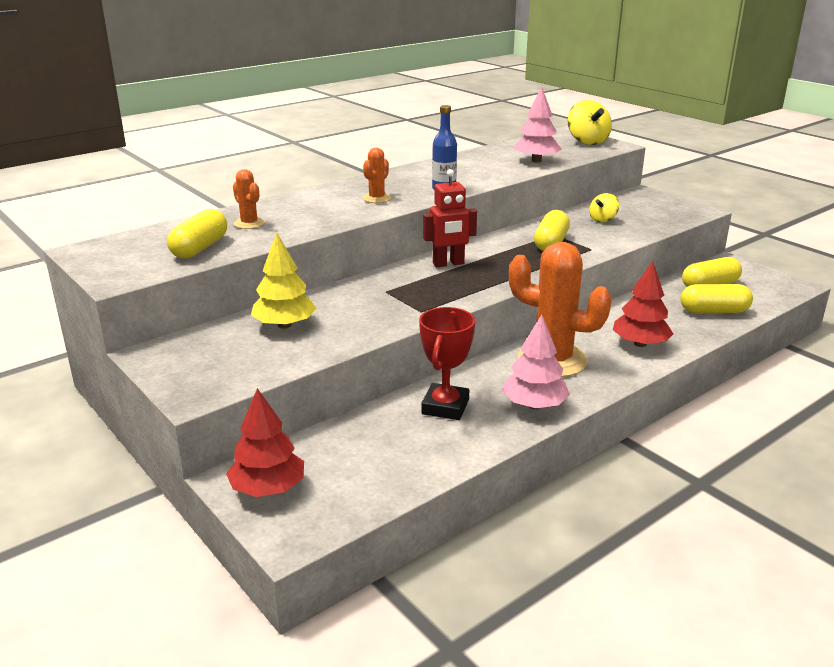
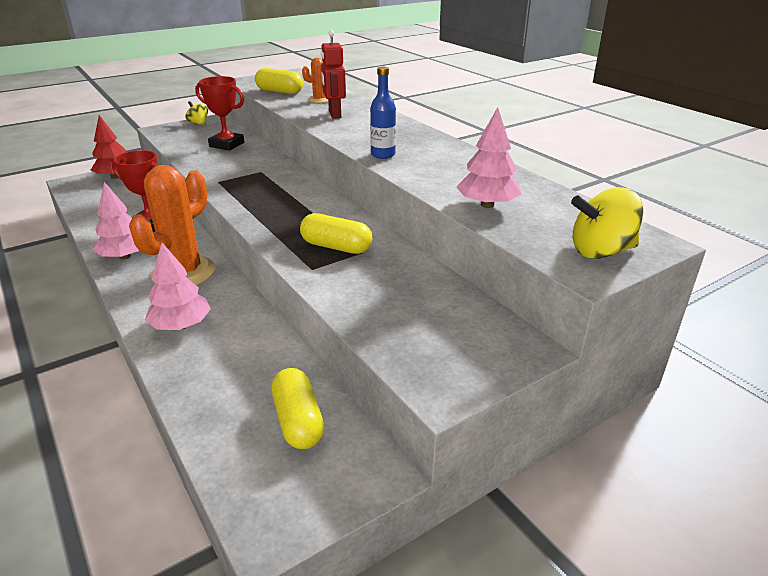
camera: 95 degrees right, 5 degrees up
yellow tree [251,233,317,329] -> red trophy [195,76,244,151]
orange cactus [363,148,391,203] -> none
red robot [423,169,477,267] -> red robot moved to [321,30,346,119]
yellow spinning top [589,193,619,222] -> yellow spinning top moved to [185,101,208,126]
red tree [613,261,674,347] -> pink tree [145,243,211,330]
yellow capsule [680,284,753,313] -> none

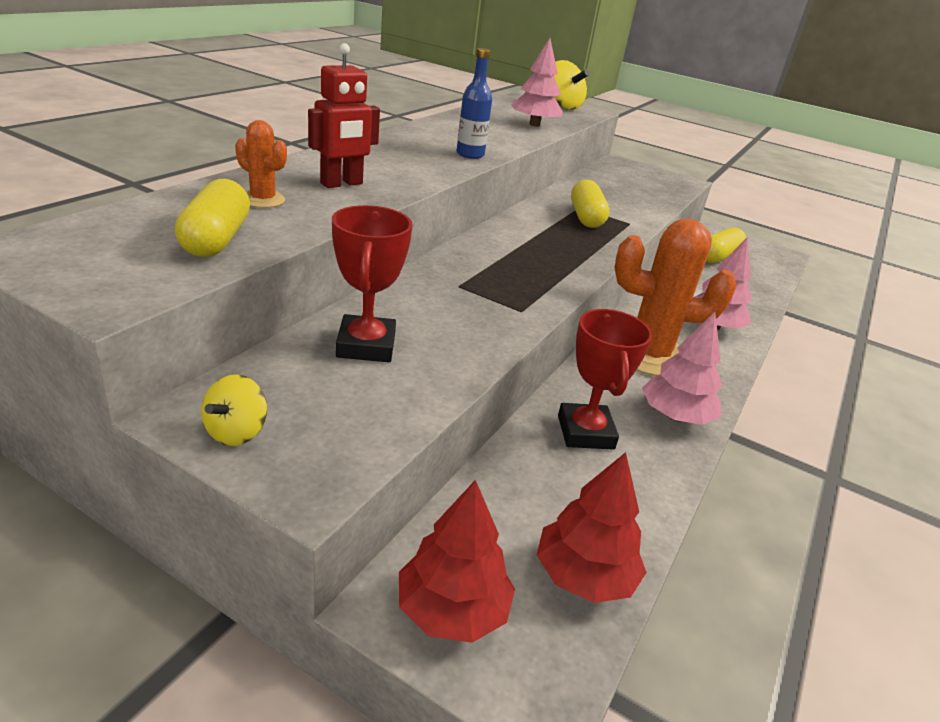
camera: 120 degrees left, 0 degrees up
none -> red tree [537,452,647,603]

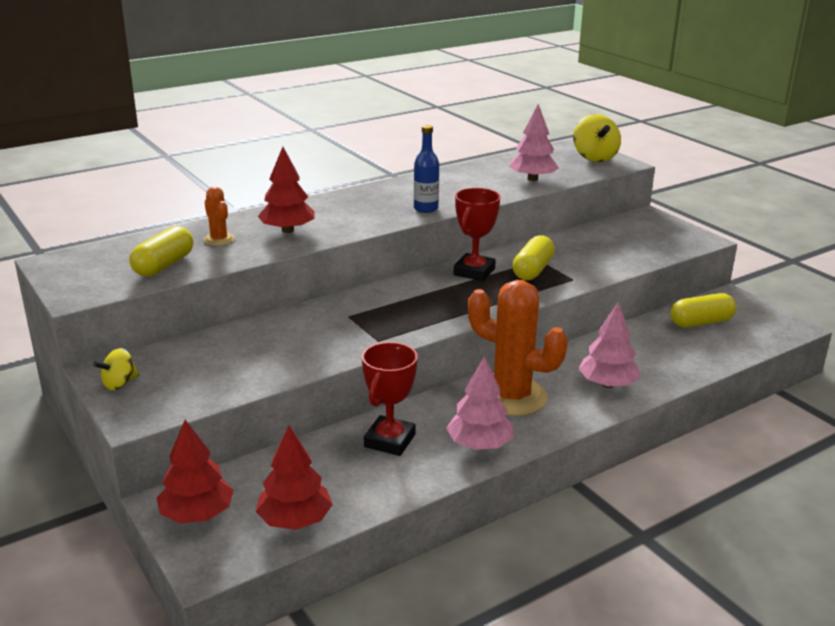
camera: 30 degrees right, 5 degrees down
red robot [308,43,380,188] -> red tree [258,147,315,233]
red trophy [332,205,413,362] -> red trophy moved to [454,188,500,281]

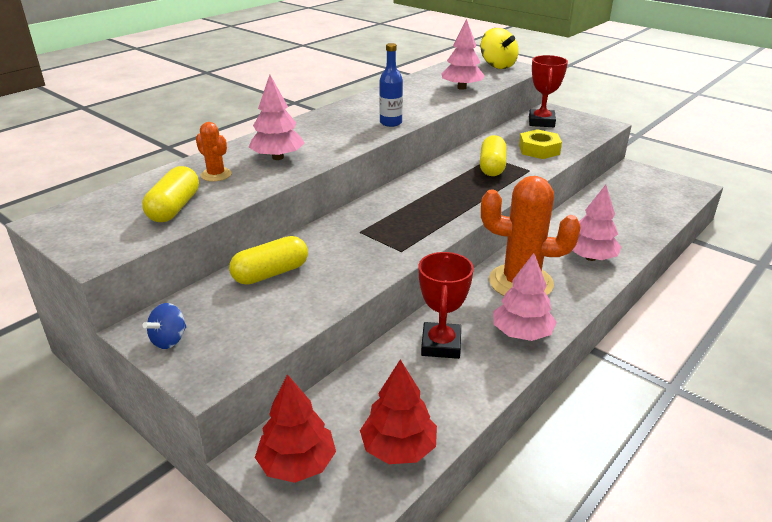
camera: 15 degrees left, 5 degrees up
yellow spinning top [93,348,139,390] -> blue spinning top [143,303,187,349]
red tree [258,147,315,233] -> pink tree [249,75,305,160]
red trophy [454,188,500,281] -> red trophy moved to [529,55,568,127]
yellow capsule [670,293,736,327] -> yellow capsule moved to [229,236,308,285]
none -> yellow nut [519,129,562,159]

